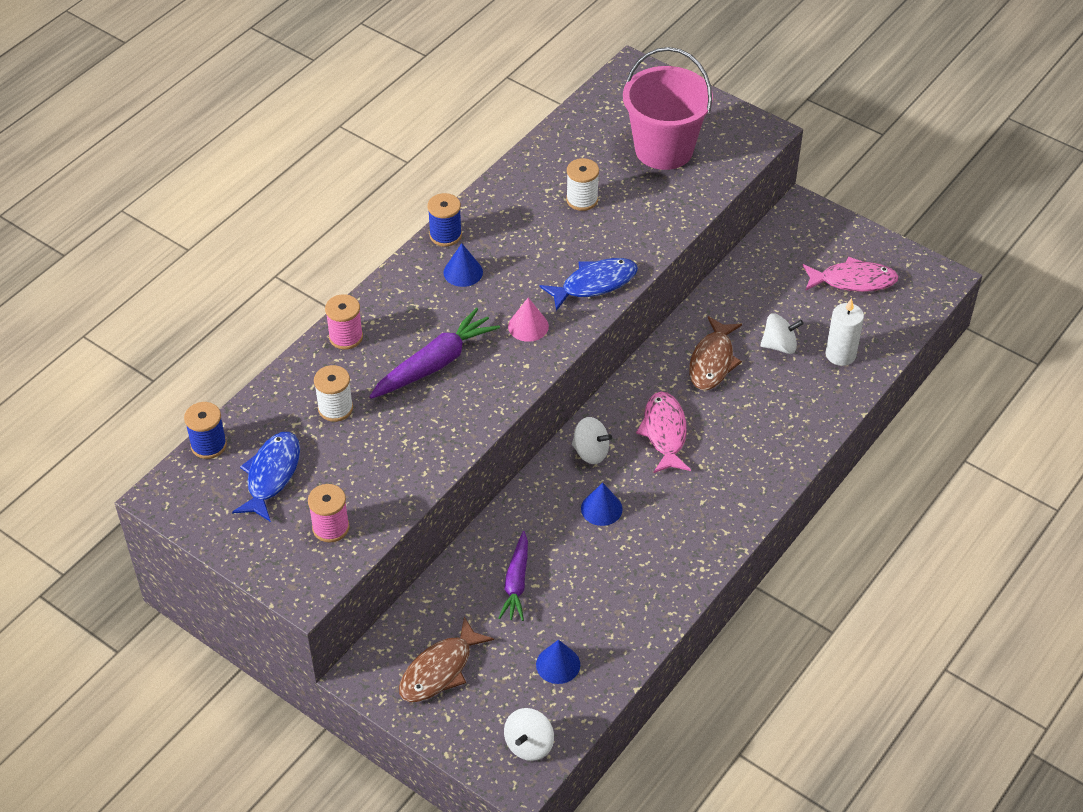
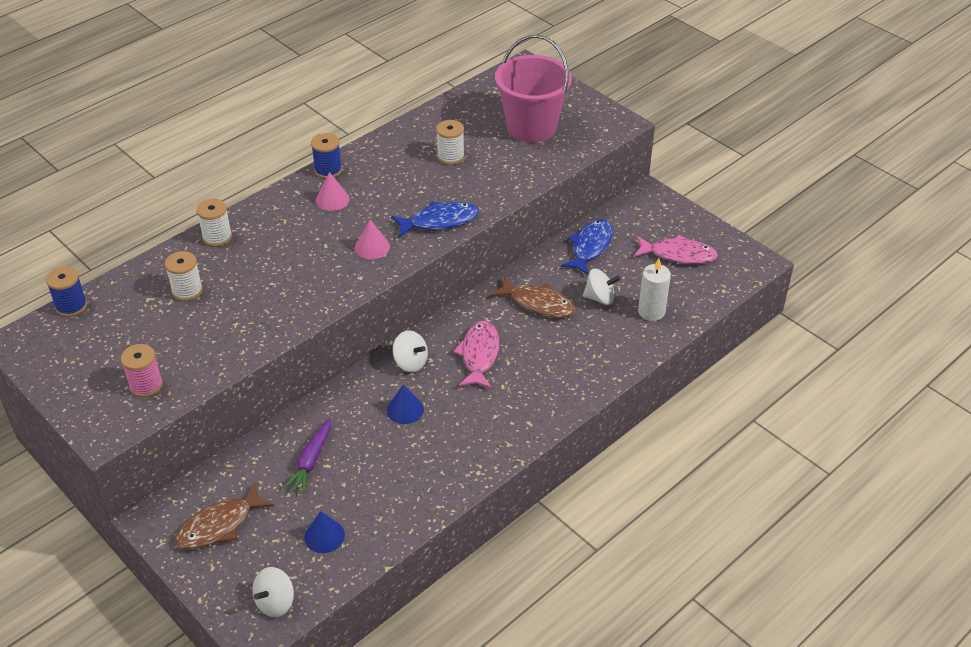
camera: 10 degrees right, 5 degrees down
blue fish [232,432,300,522] -> blue fish moved to [561,219,613,275]
pink spool [325,294,363,350] -> white spool [196,198,232,247]
purple carrot [369,308,500,399] -> none
blue cone [443,243,483,287] -> pink cone [316,172,350,211]
brown fish [689,316,742,390] -> brown fish turned 90 degrees counterclockwise [490,276,576,318]

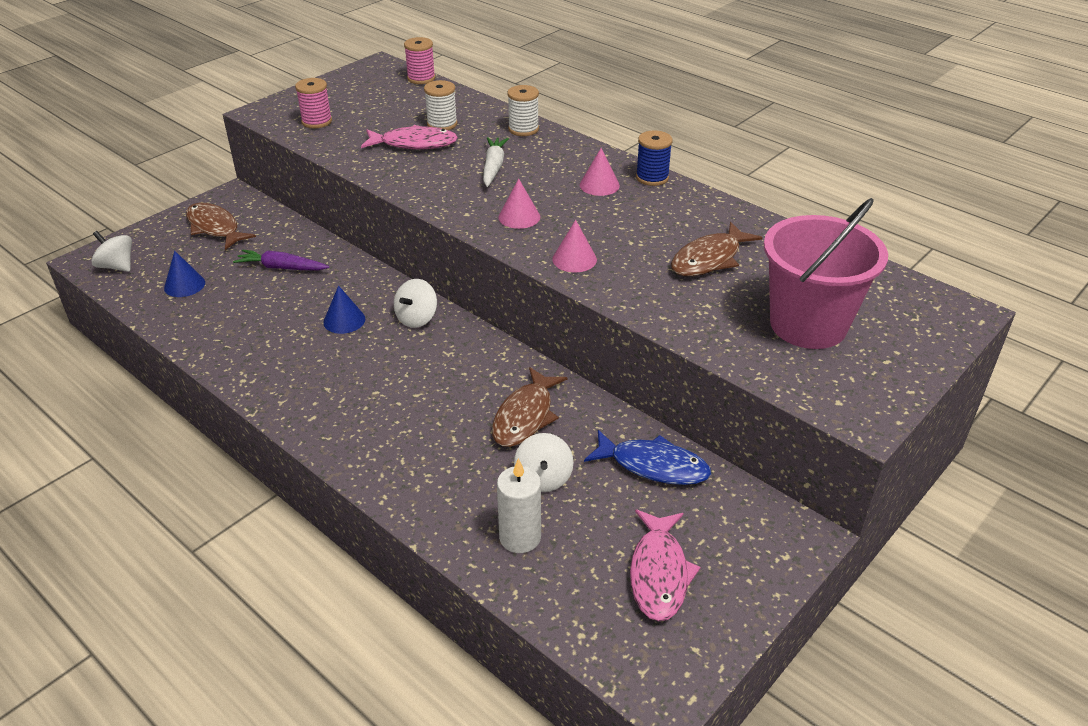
camera: 85 degrees right, 5 degrees down
blue spool [46,266,87,317] -> pink spool [404,37,435,84]
blue fish [391,202,479,237] -> pink cone [552,220,597,272]
white spool [436,120,464,165] -> brown fish [671,222,762,276]
pink fish [453,321,499,389] -> pink fish moved to [361,125,458,149]
none -> white carrot [483,137,509,187]

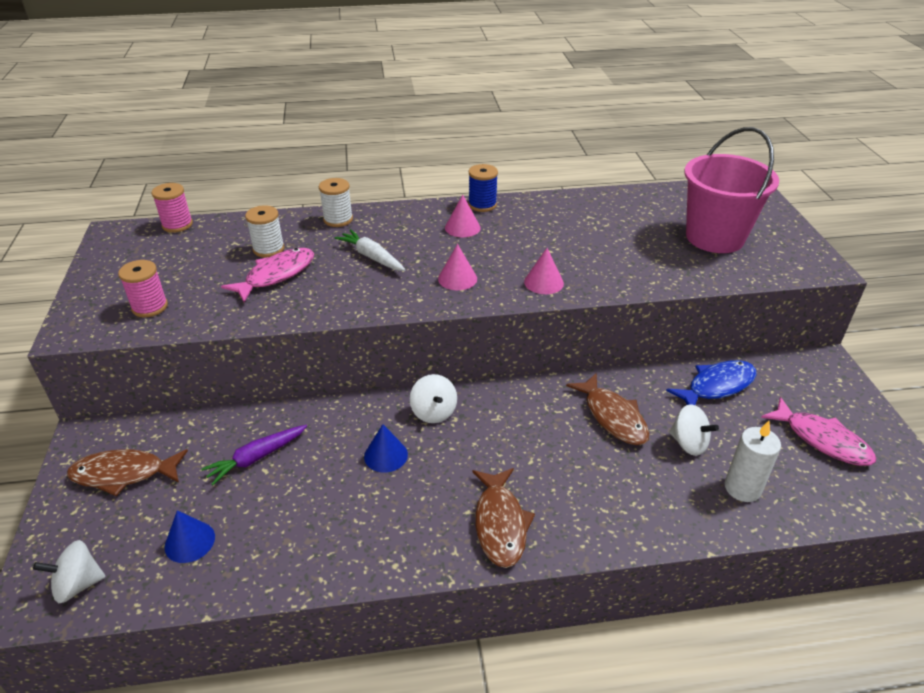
camera: 50 degrees left, 0 degrees up
brown fish [671,222,762,276] -> brown fish moved to [472,468,535,568]

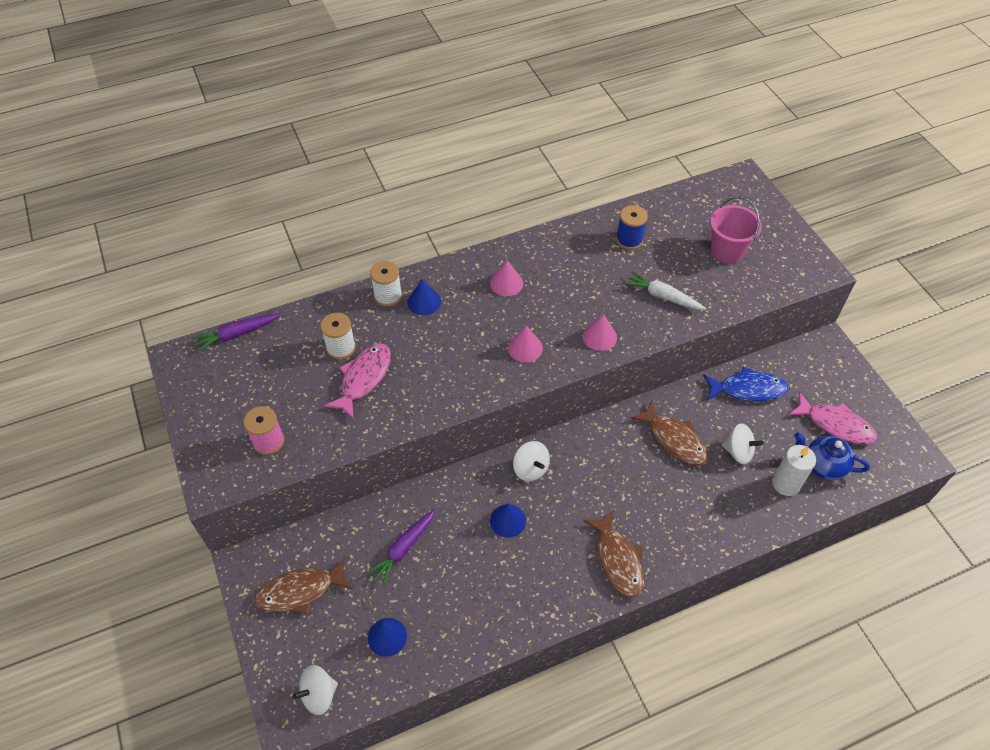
camera: 15 degrees left, 15 degrees up
pink spool [152,183,193,233] -> purple carrot [193,314,280,352]
white carrot [334,229,406,271] -> white carrot moved to [624,271,706,310]
blue spool [468,164,498,212] -> blue spool moved to [616,205,648,250]
blue fish [666,360,757,405] -> blue fish turned 45 degrees clockwise [703,367,789,401]
pink bucket [684,127,779,253] -> pink bucket [710,196,762,264], size x0.65
none -> blue cone [407,279,441,315]
none -> blue teapot [794,432,870,480]

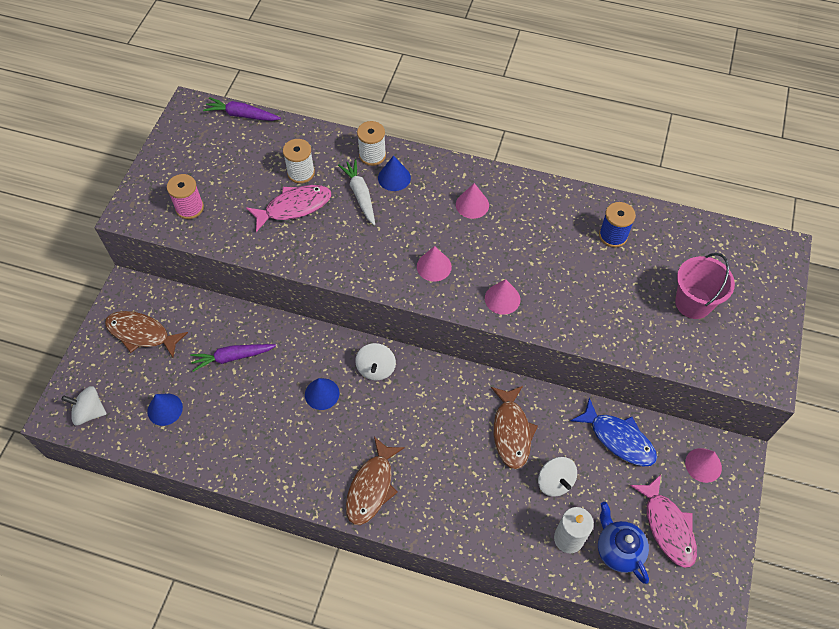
camera: 40 degrees right, 5 degrees up
white carrot [624,271,706,310] -> white carrot moved to [338,159,375,225]
none -> pink cone [685,448,722,483]

